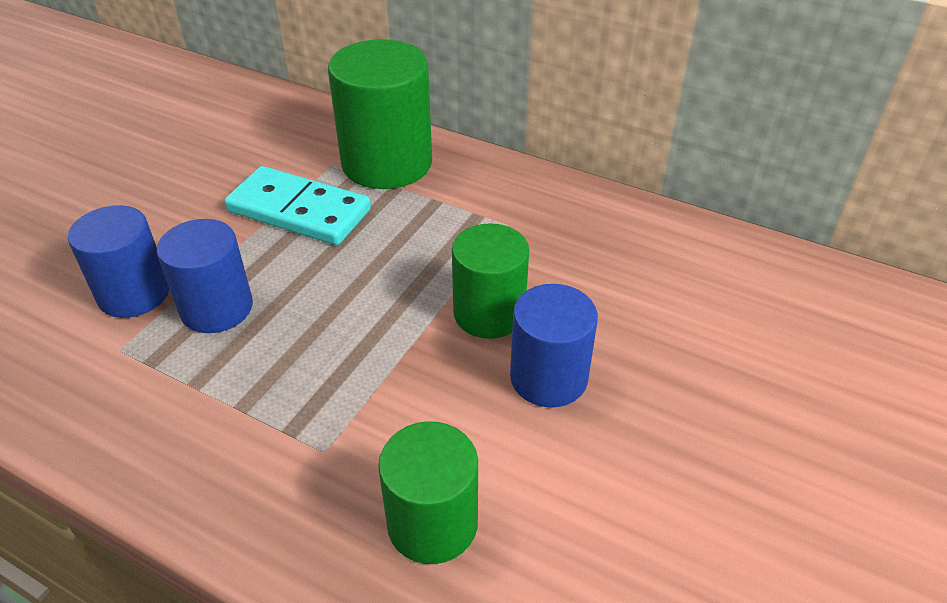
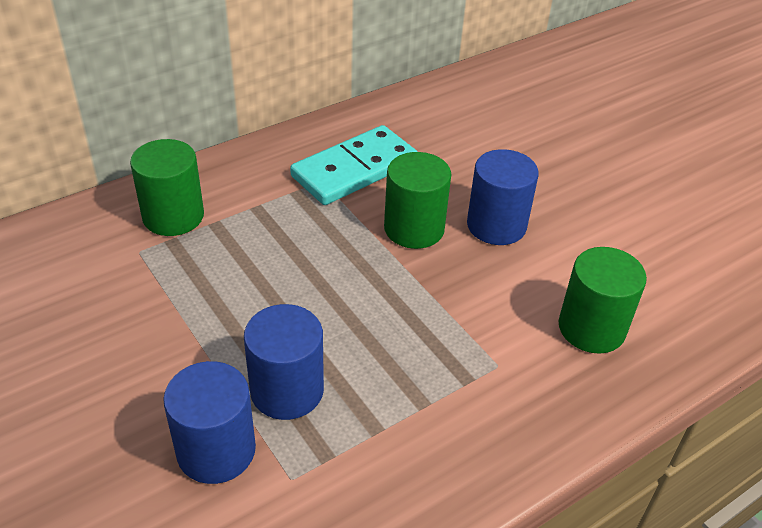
camera: 65 degrees left, 0 degrees up
turquoise domino [224,166,371,245] -> turquoise domino moved to [290,125,417,205]
green cylinder [328,39,432,189] -> green cylinder [130,139,204,236], size x0.65

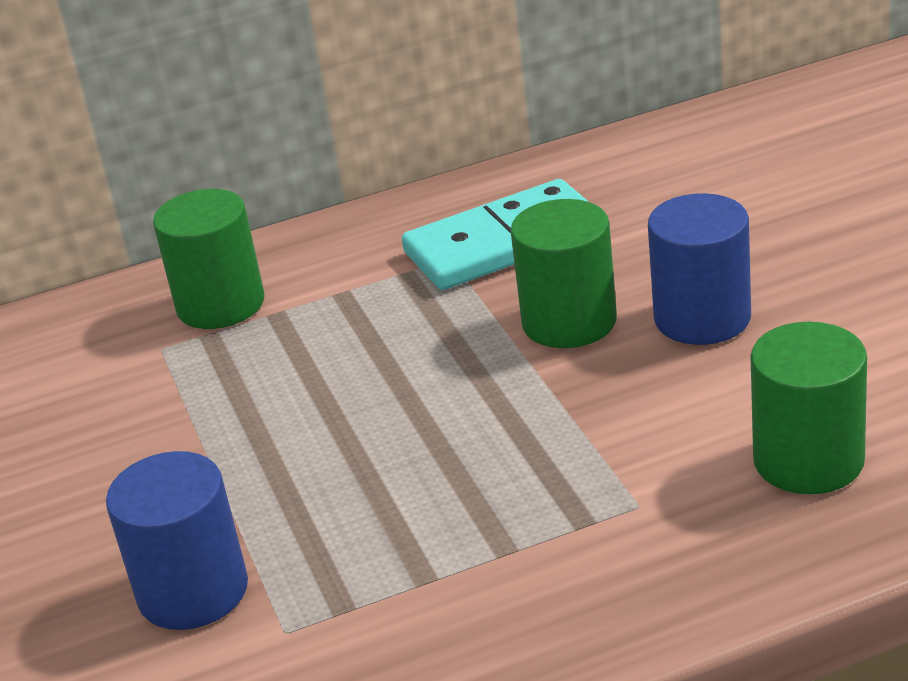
camera: 20 degrees right, 10 degrees down
blue cylinder [244,304,324,420] -> none

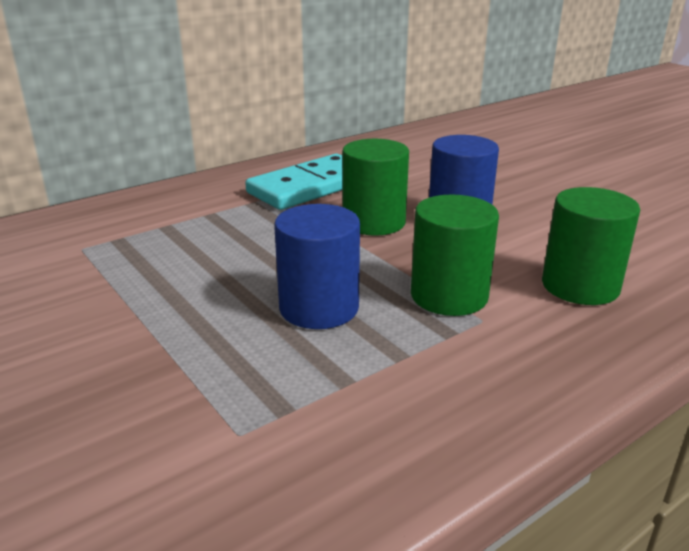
camera: 20 degrees left, 5 degrees down
blue cylinder [106,451,248,630] -> blue cylinder moved to [274,204,360,329]
green cylinder [153,189,264,329] -> green cylinder moved to [411,194,499,316]

